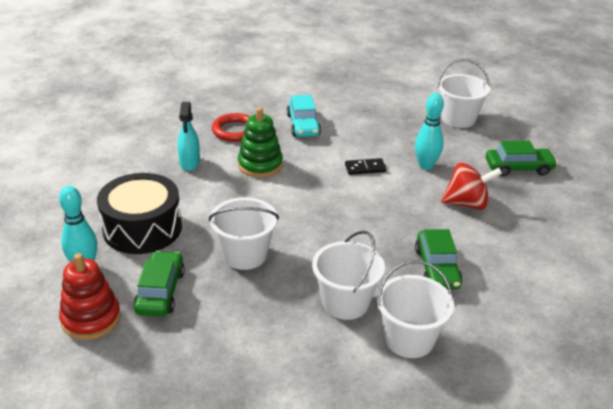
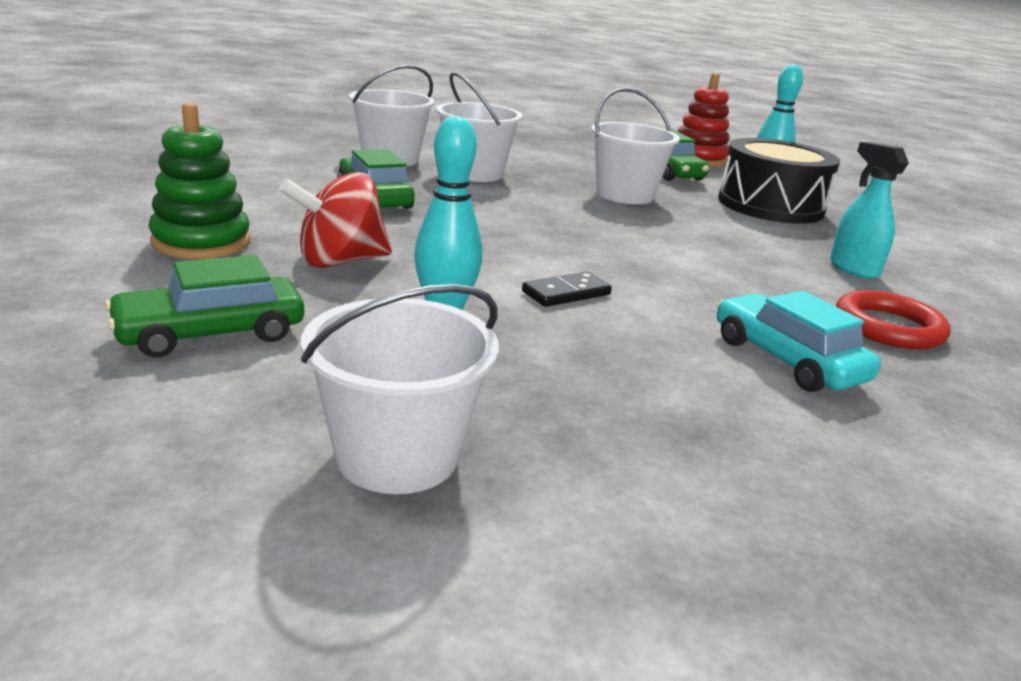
camera: 155 degrees right, 10 degrees down
green stacking toy [238,107,283,178] -> green stacking toy moved to [148,103,250,259]

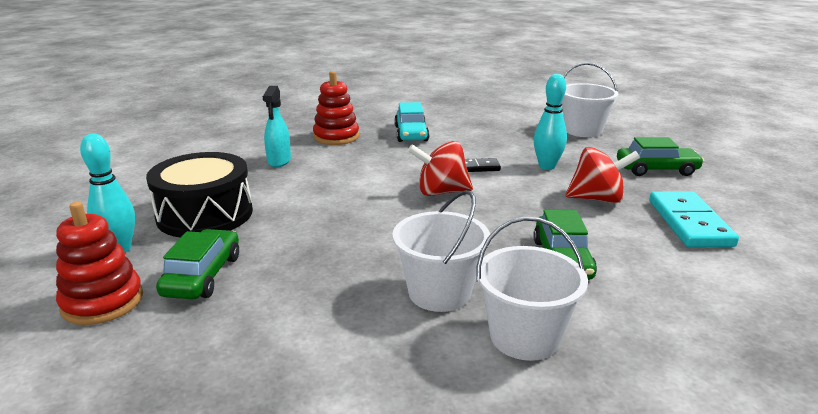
camera: 150 degrees left, 0 degrees up
green stacking toy [148,103,250,259] -> turquoise domino [649,191,739,247]
white bucket [591,87,680,204] -> none
red ring [836,290,951,349] -> red stacking toy [313,71,359,145]
none -> red spinning top [408,141,473,196]

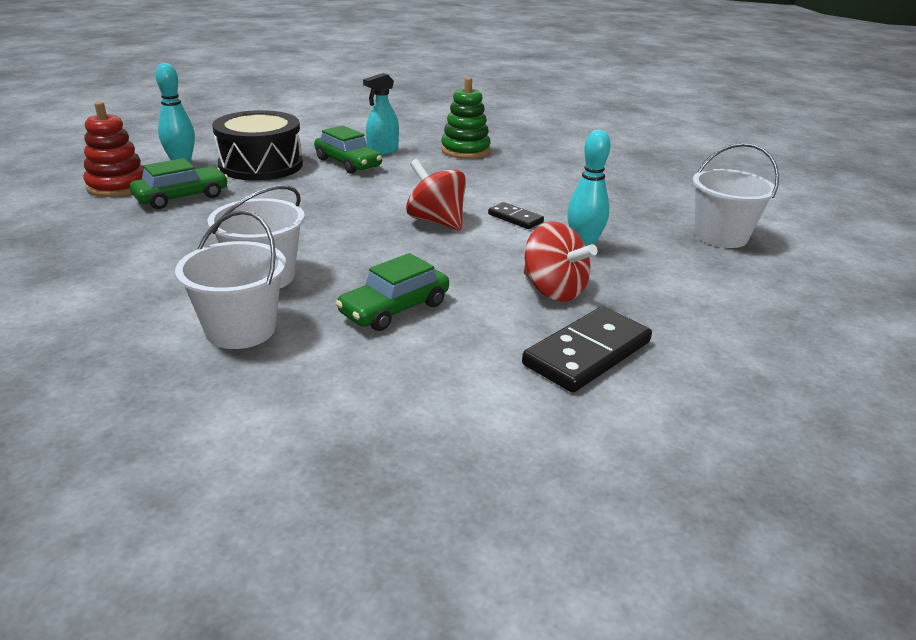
camera: 45 degrees right, 5 degrees up
red stacking toy [313,71,359,145] -> green stacking toy [441,77,491,159]
turquoise car [394,102,429,142] -> none
green car [617,137,704,176] -> green car moved to [314,125,382,174]
turquoise domino [649,191,739,247] -> black domino [522,306,652,393]

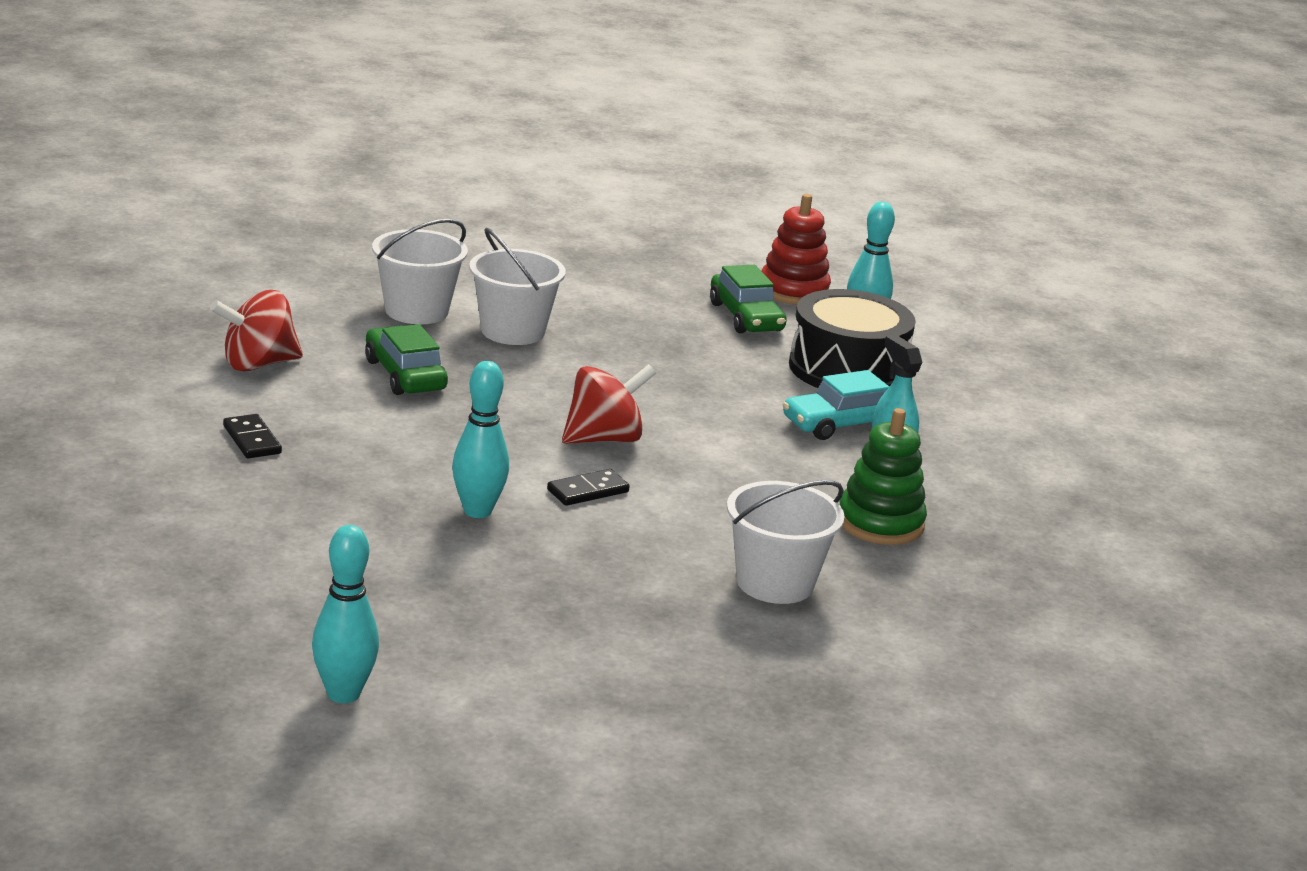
camera: 105 degrees right, 5 degrees down
green car [314,125,382,174] -> turquoise car [783,370,889,440]
black domino [522,306,652,393] -> black domino [223,414,282,458], size x0.54
red spinning top [524,221,597,302] -> red spinning top moved to [210,290,303,371]
white bucket [693,143,779,248] -> white bucket moved to [727,480,844,604]
none -> turquoise bowling pin [312,525,379,703]

